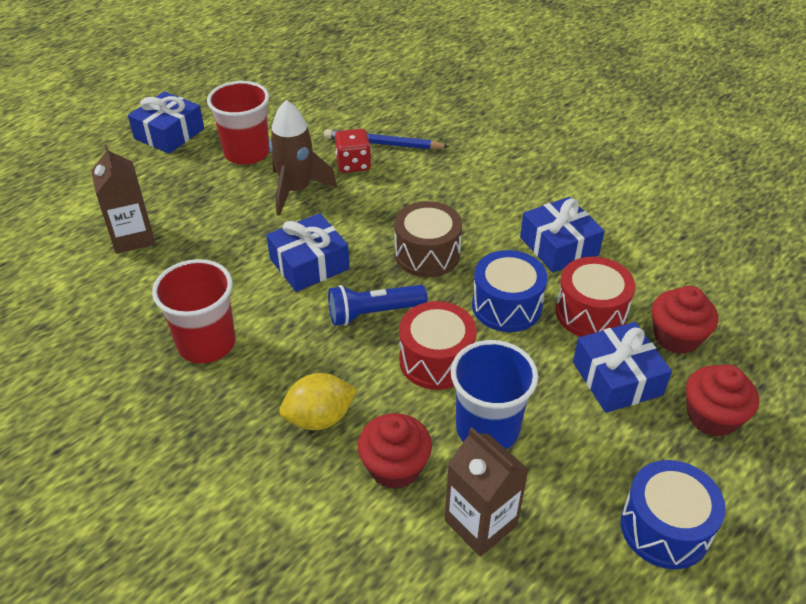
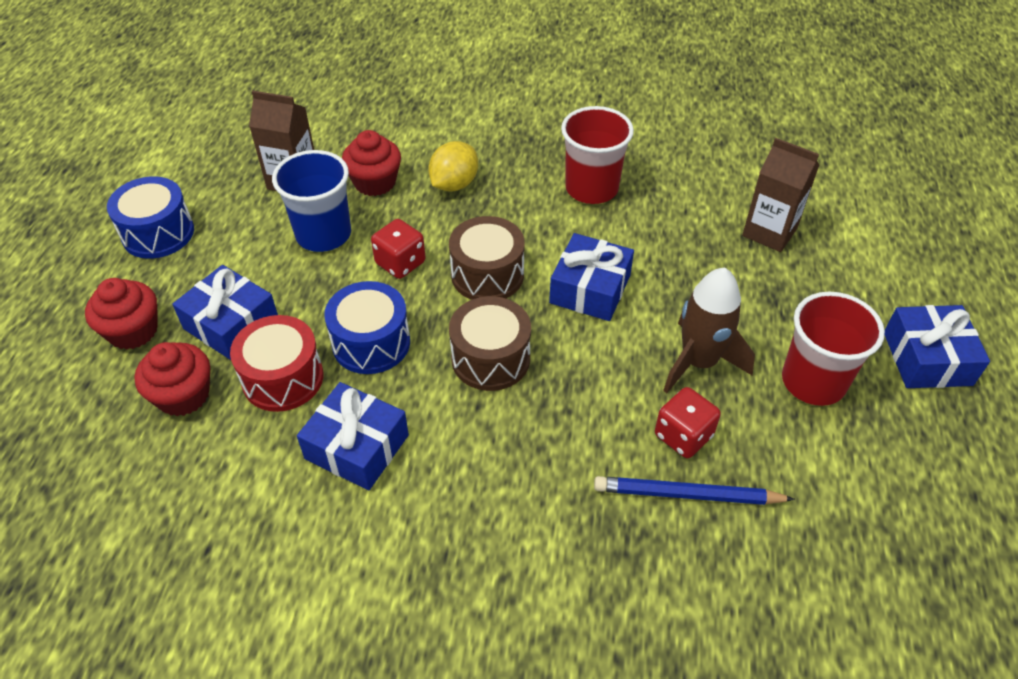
camera: 145 degrees right, 5 degrees up
blue pencil [324,129,449,150] -> blue pencil turned 150 degrees counterclockwise [594,476,795,505]
blue flashlight [328,285,428,326] -> brown drum [449,216,525,300]
red drum [399,301,476,390] -> red dice [371,219,426,279]

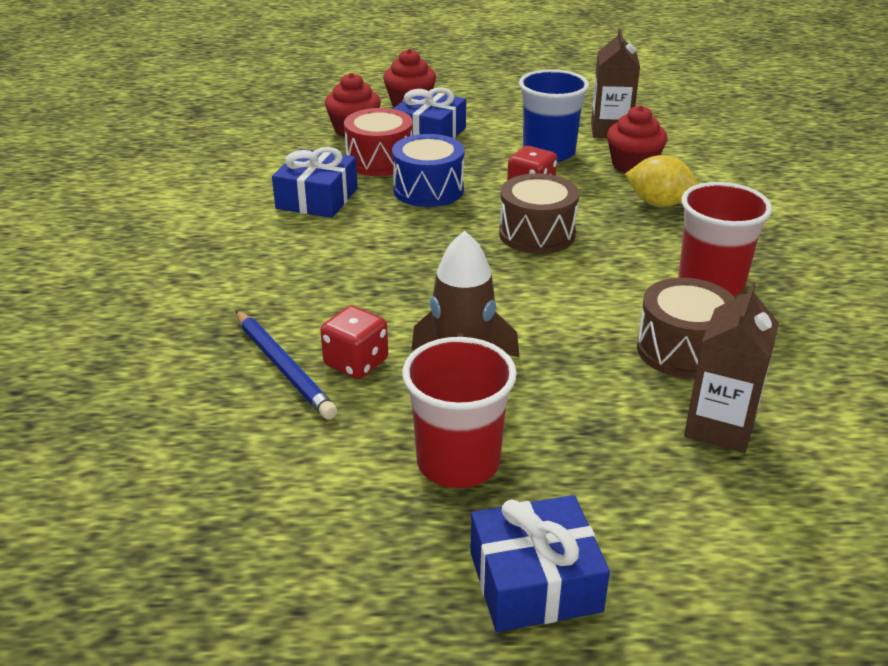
camera: 80 degrees right, 15 degrees down
blue drum [107,176,194,259] -> none
brown drum [449,296,531,391] -> brown drum moved to [637,278,735,379]
blue gift [549,233,634,321] -> none
blue pencil [594,476,795,505] -> blue pencil turned 150 degrees clockwise [235,310,337,419]

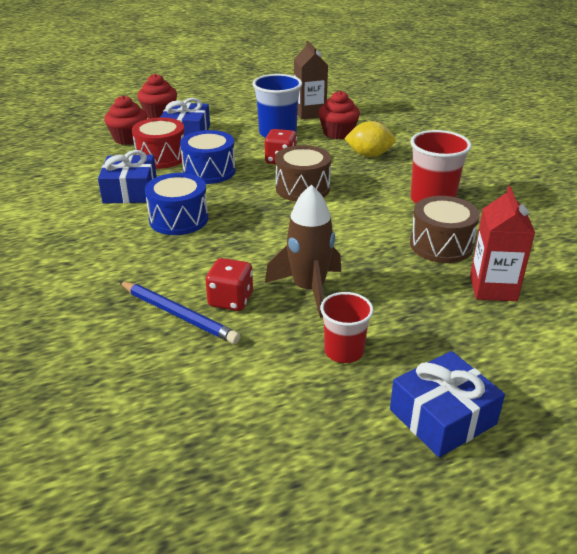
camera: 20 degrees left, 0 degrees up
red cup [402,337,517,488] -> red cup [320,292,374,363], size x0.65
brown carton [684,282,779,453] -> red carton [470,186,535,301]
none -> blue drum [145,173,208,235]

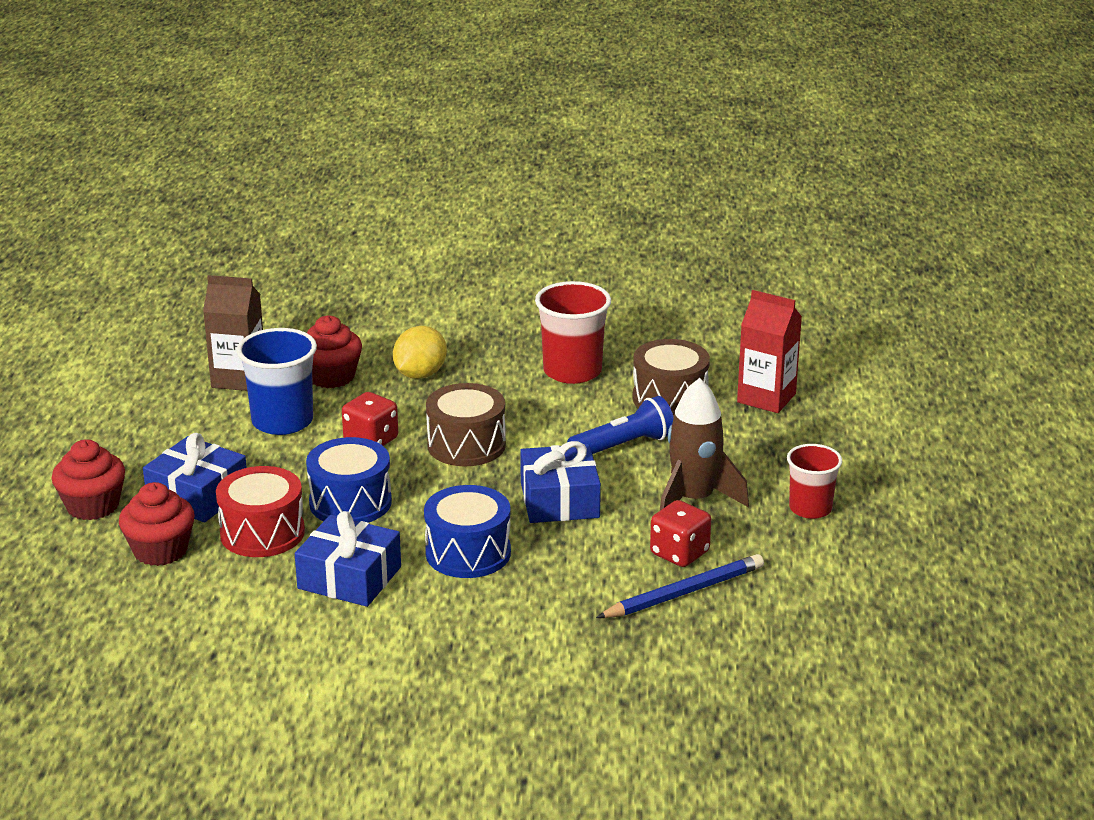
camera: 65 degrees left, 5 degrees down
blue gift [390,351,505,457] -> blue gift moved to [520,441,601,523]
none -> blue flashlight [567,396,674,454]

